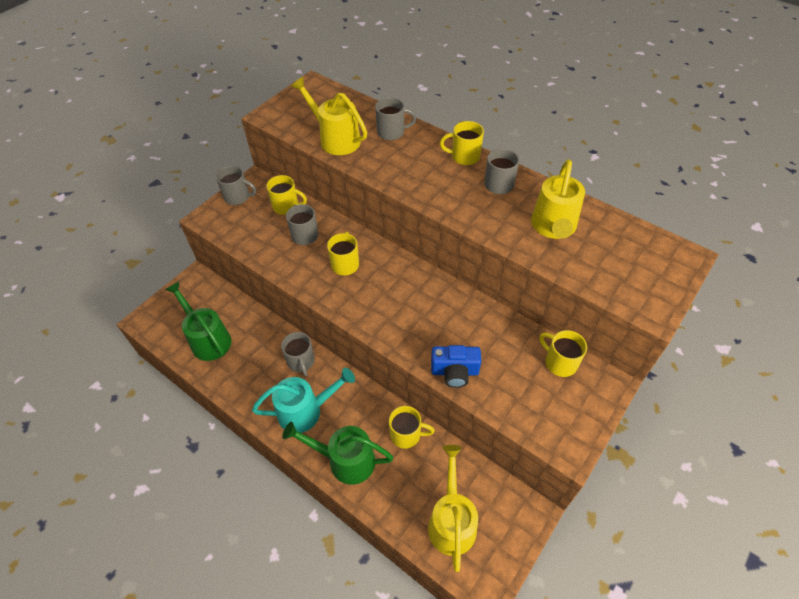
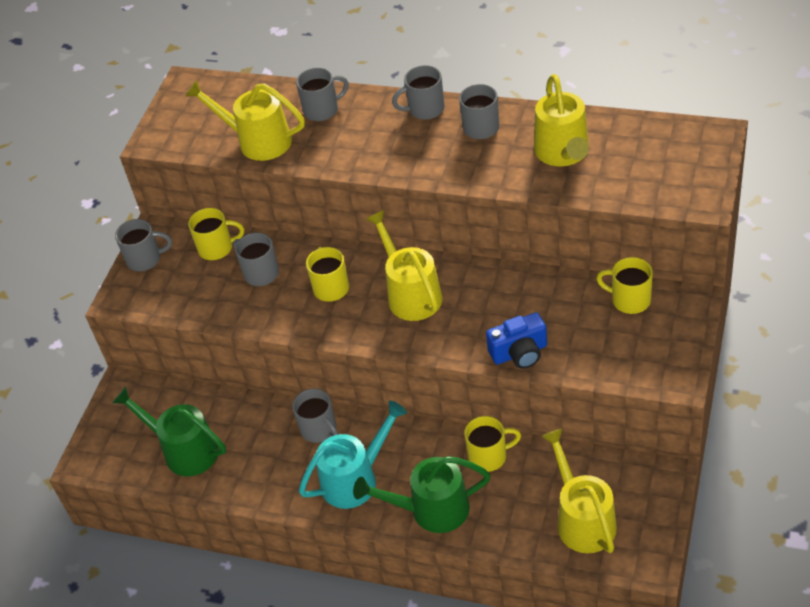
camera: 15 degrees left, 5 degrees down
yellow mug [440,121,484,165] -> grey mug [392,65,444,120]
none -> yellow watering can [366,210,443,321]

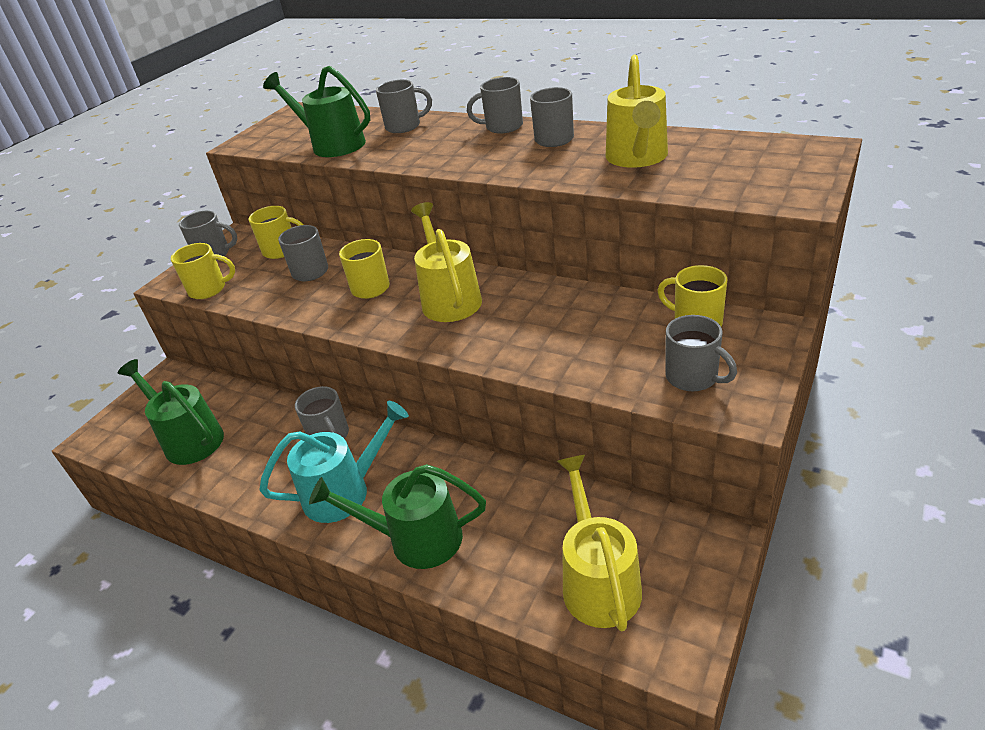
camera: 10 degrees right, 10 degrees down
yellow watering can [185,80,305,161] -> green watering can [263,66,370,157]
yellow mug [464,416,521,472] -> yellow mug moved to [171,243,235,299]
blue camera [486,312,547,369] -> none
none -> grey mug [665,315,737,391]

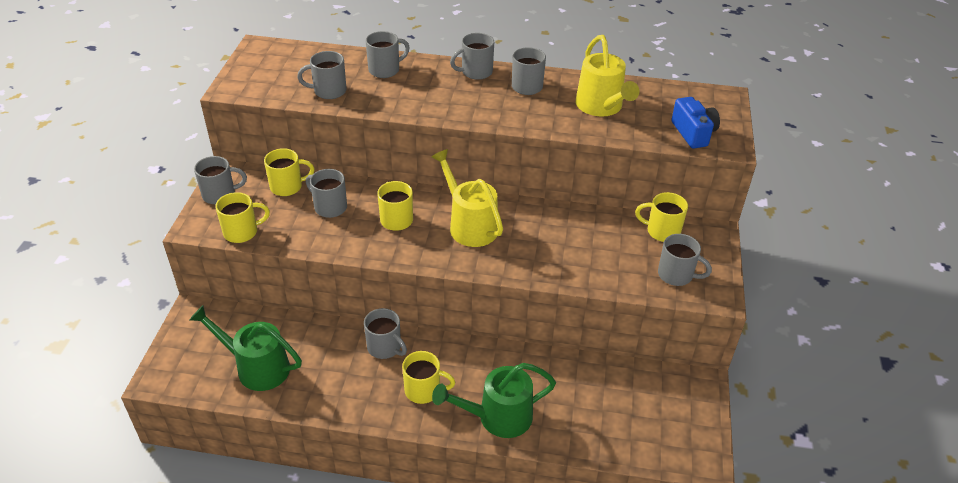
camera: 25 degrees left, 5 degrees up
turquoise watering can [259,401,409,523] -> yellow mug [402,351,455,404]
green watering can [263,66,370,157] -> grey mug [297,51,346,99]
yellow watering can [557,455,642,631] -> none
none -> blue camera [671,97,720,149]

